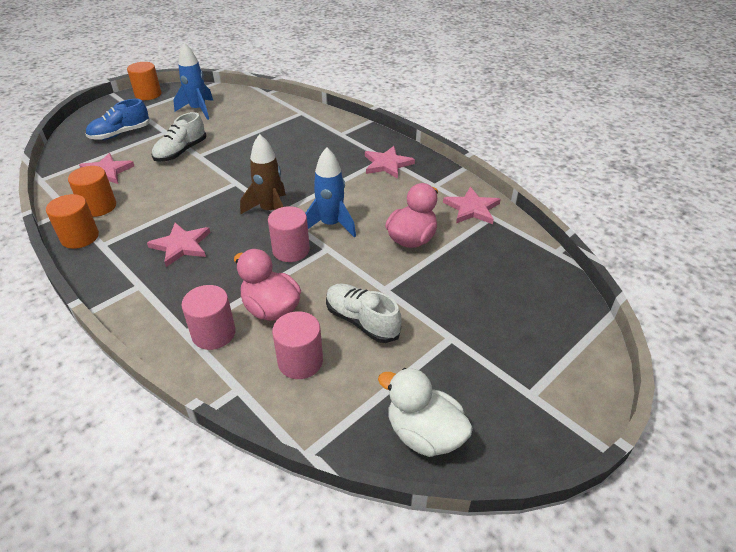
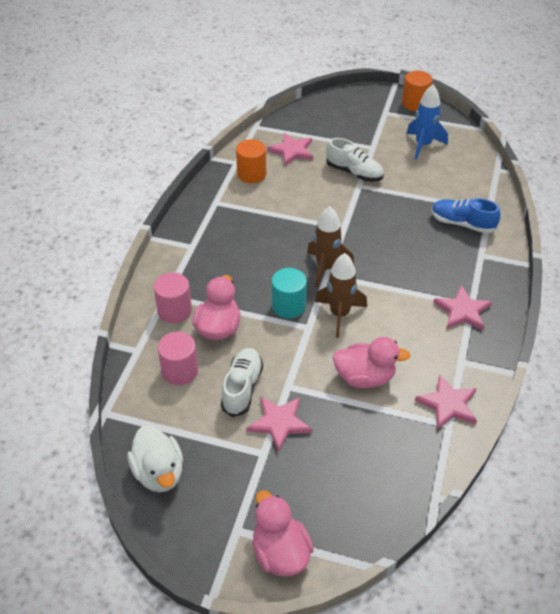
camera: 60 degrees right, 5 degrees up
orange cylinder [46,194,99,249] -> none
blue shoe [85,99,150,140] -> blue shoe moved to [431,198,500,234]
pink star [147,223,210,267] -> pink star moved to [247,396,312,452]
white shoe [152,112,206,162] -> white shoe turned 150 degrees counterclockwise [326,138,384,182]
pink cylinder [268,206,310,262] -> turquoise cylinder [272,268,307,318]
blue rocket [305,147,356,238] -> brown rocket [315,253,367,338]
white duck [378,368,473,457] -> white duck turned 150 degrees clockwise [127,425,183,492]
none -> pink duck [252,490,314,576]

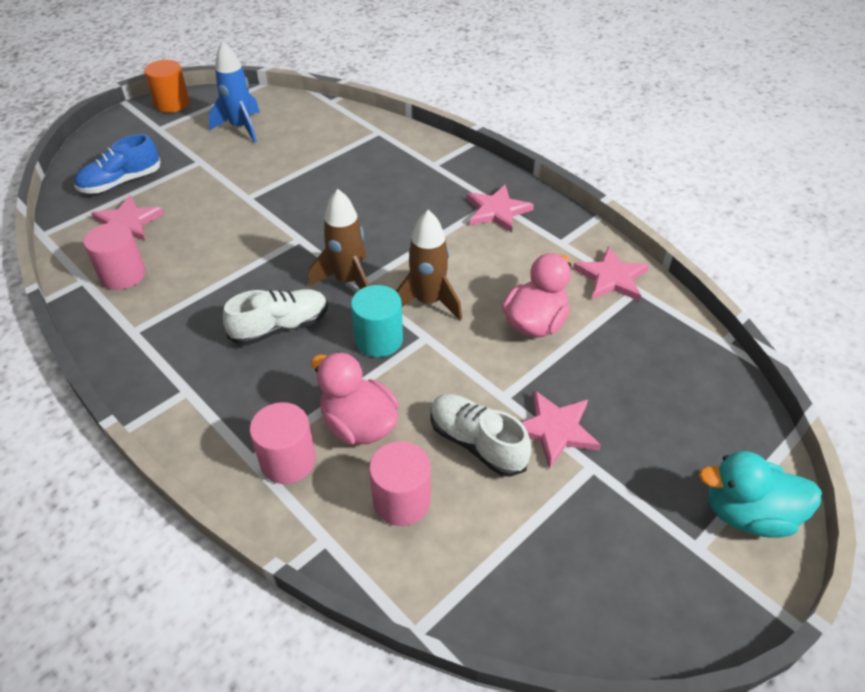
camera: 60 degrees left, 0 degrees up
white duck [127,425,183,492] -> none
orange cylinder [236,139,266,183] -> pink cylinder [83,223,146,290]
pink duck [252,490,314,576] -> turquoise duck [699,451,822,538]
white shoe [326,138,384,182] -> white shoe moved to [223,289,328,345]
blue shoe [431,198,500,234] -> blue shoe moved to [74,134,160,194]

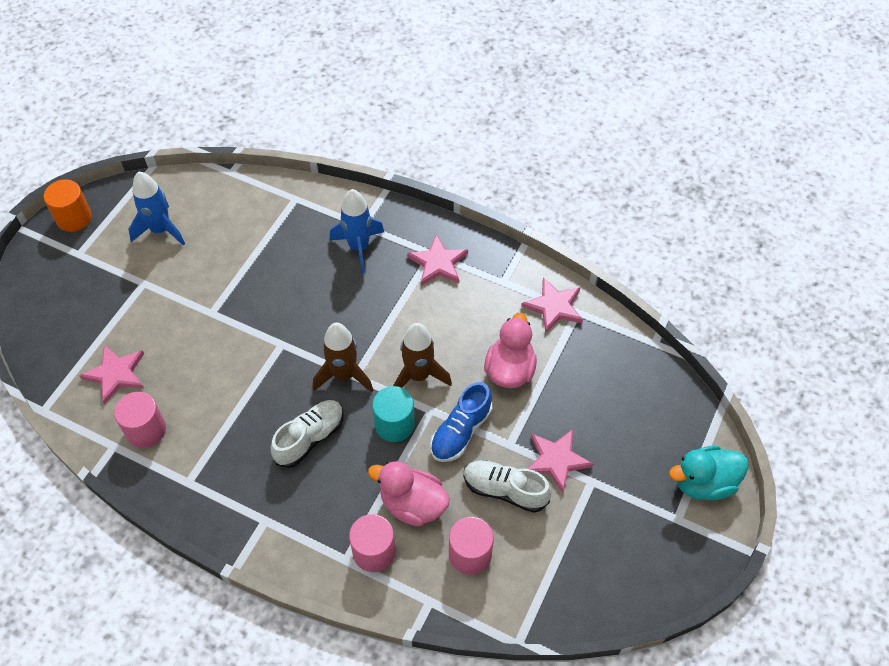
camera: 20 degrees left, 10 degrees up
blue shoe [74,134,160,194] -> blue shoe moved to [430,382,492,462]
none -> blue rocket [330,189,384,273]

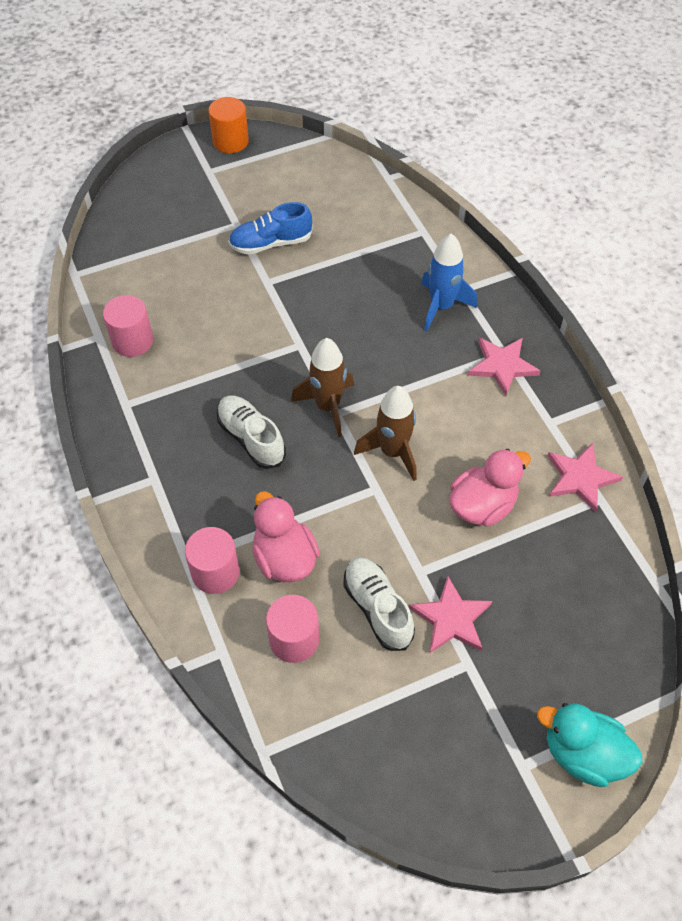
camera: 40 degrees right, 0 degrees up
pink star [79,345,144,405] -> none
blue rocket [128,171,185,246] -> none
white shoe [271,400,344,468] -> white shoe turned 120 degrees counterclockwise [217,395,286,469]
turquoise cylinder [372,386,415,442] -> none
blue shoe [430,382,492,462] -> blue shoe moved to [228,202,312,255]

